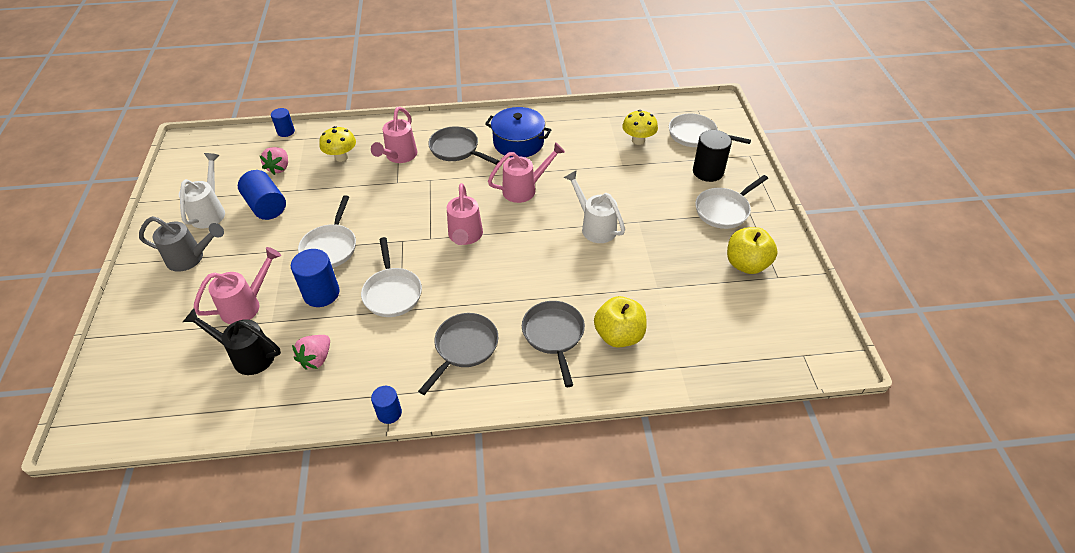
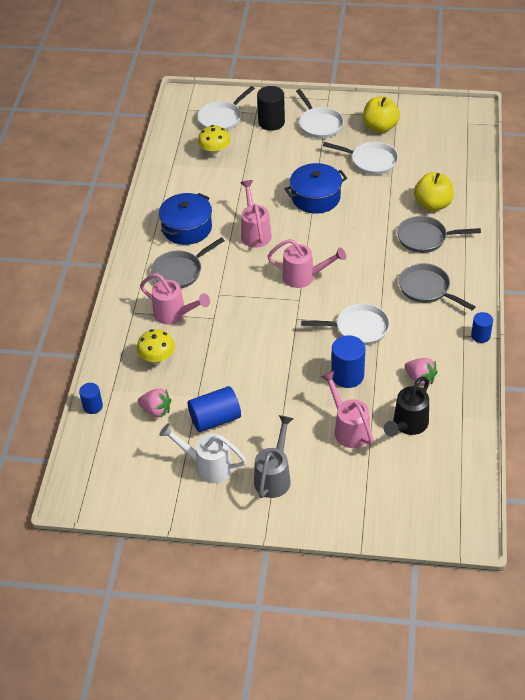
camera: 75 degrees left, 0 degrees up
white pan [298,195,356,268] -> white pan moved to [323,142,398,175]
white watering can [564,170,625,243] -> blue pot [285,163,347,214]

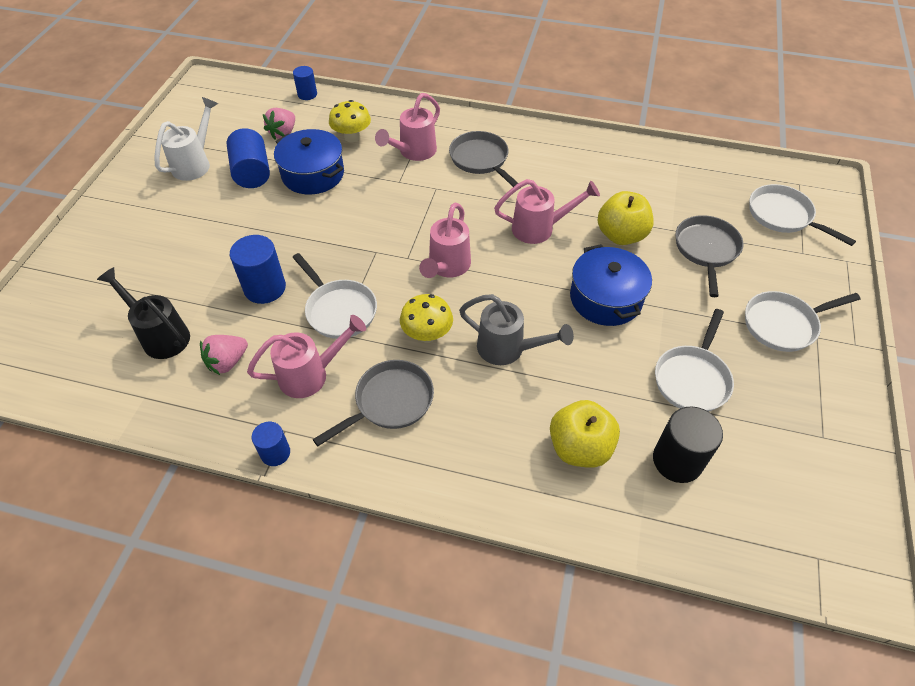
camera: 95 degrees right, 5 degrees up
blue pot [159,193,212,245] -> blue pot moved to [274,129,344,195]
yellow mushroom [198,125,230,157] -> yellow mushroom moved to [400,294,453,343]
grey watering can [254,415,294,498] -> grey watering can moved to [459,294,574,365]
black cylinder [257,86,285,131] -> black cylinder moved to [653,407,723,483]
white pan [301,303,390,345] -> white pan turned 45 degrees counterclockwise [292,253,377,339]
pink watering can [321,371,373,448] -> pink watering can moved to [247,315,366,398]
yellow apple [363,96,400,133] -> yellow apple moved to [598,191,654,245]
grey pan [397,216,481,253] -> grey pan moved to [675,215,743,297]

